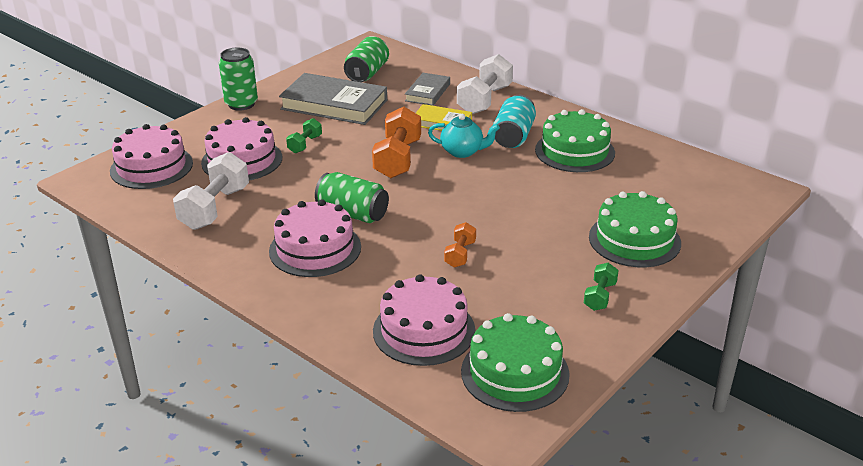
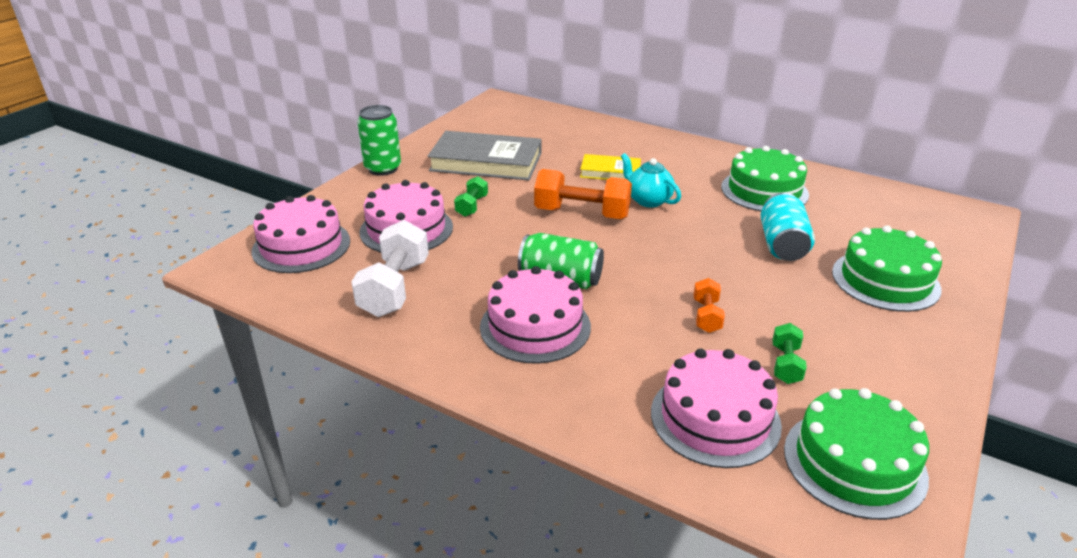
camera: 10 degrees left, 0 degrees up
green can [344,36,389,82] -> none
orange dumbbell [372,107,421,178] -> orange dumbbell turned 75 degrees counterclockwise [534,169,632,219]
grey book [405,73,450,106] -> none
turquoise teapot [428,114,500,158] -> turquoise teapot turned 135 degrees counterclockwise [621,153,681,208]
white dumbbell [457,54,513,114] -> none
turquoise can [493,95,536,148] -> turquoise can moved to [761,192,815,261]
green dumbbell [584,263,619,311] -> green dumbbell moved to [773,323,807,384]

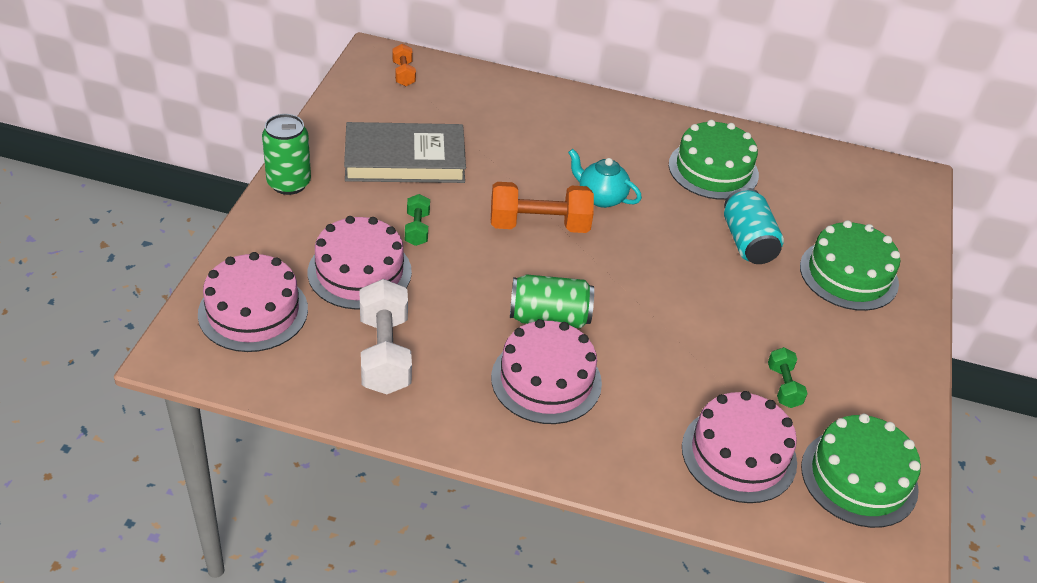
camera: 20 degrees left, 10 degrees up
yellow book [580,154,641,180] -> none
orange dumbbell [694,278,725,333] -> orange dumbbell moved to [392,44,416,86]

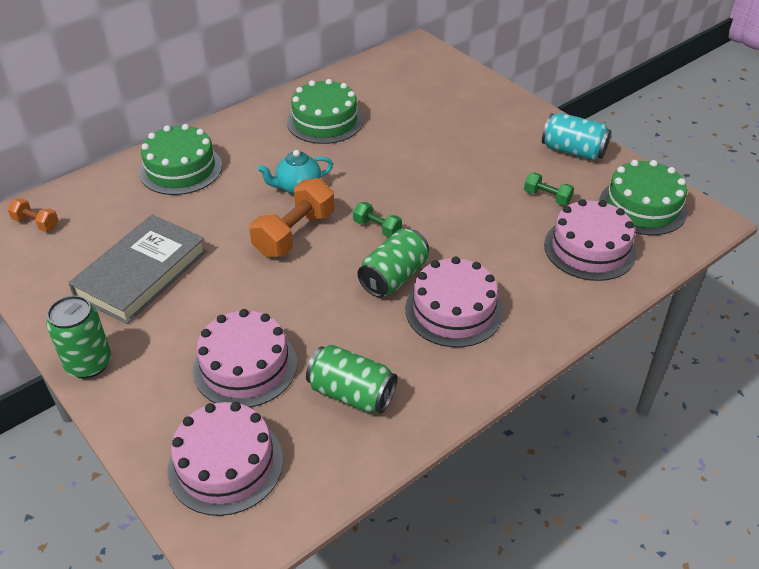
camera: 50 degrees left, 0 degrees up
white dumbbell [360,279,412,394] -> green can [306,344,397,414]
green dumbbell [405,194,430,246] -> green dumbbell moved to [353,202,402,238]
turquoise can [724,188,784,264] -> turquoise can moved to [542,113,611,161]
green cake [800,220,900,311] -> green cake moved to [139,124,222,195]

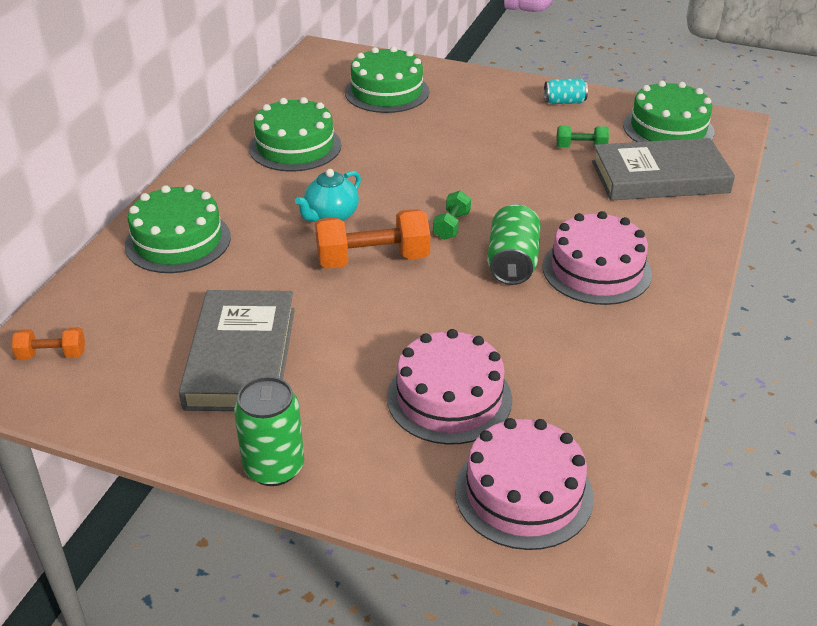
camera: 30 degrees left, 5 degrees down
orange dumbbell [249,178,334,257] -> orange dumbbell turned 75 degrees clockwise [315,209,430,269]
green can [306,344,397,414] -> none
green dumbbell [353,202,402,238] -> green dumbbell turned 75 degrees counterclockwise [433,191,471,240]
turquoise can [542,113,611,161] -> turquoise can [544,78,588,104], size x0.62
pink cake [544,199,637,281] -> grey book [592,138,735,201]
none -> green cake [345,46,429,113]

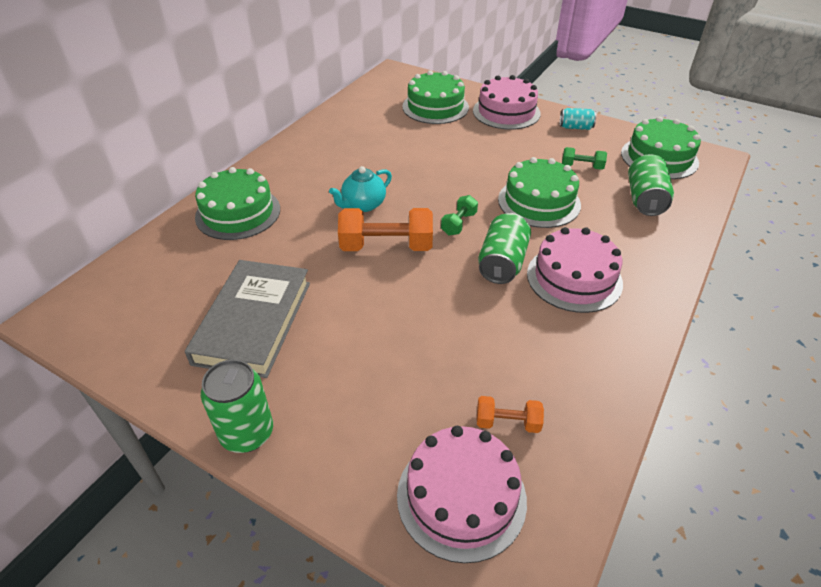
camera: 10 degrees right, 5 degrees up
orange dumbbell [12,327,85,360] -> orange dumbbell moved to [477,396,544,433]
green cake [249,97,341,172] -> green cake moved to [498,157,581,228]
pink cake [387,329,512,445] -> pink cake moved to [473,75,541,130]
grey book [592,138,735,201] -> green can [628,154,674,216]

